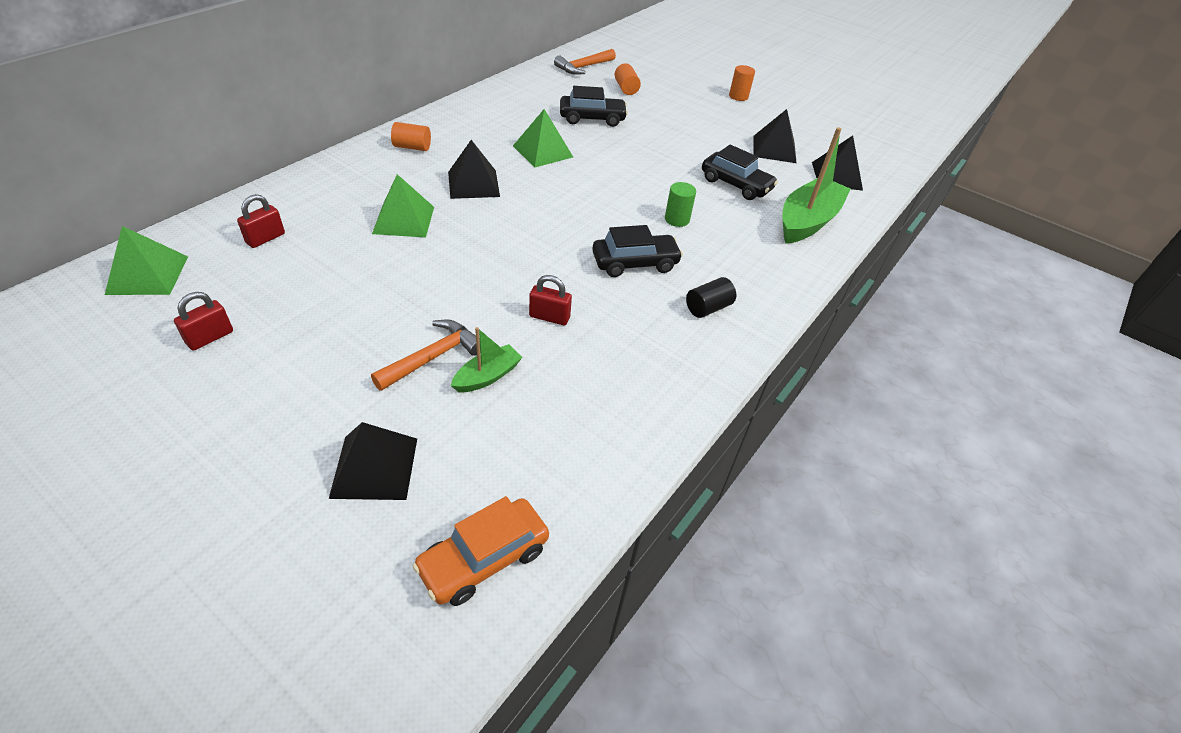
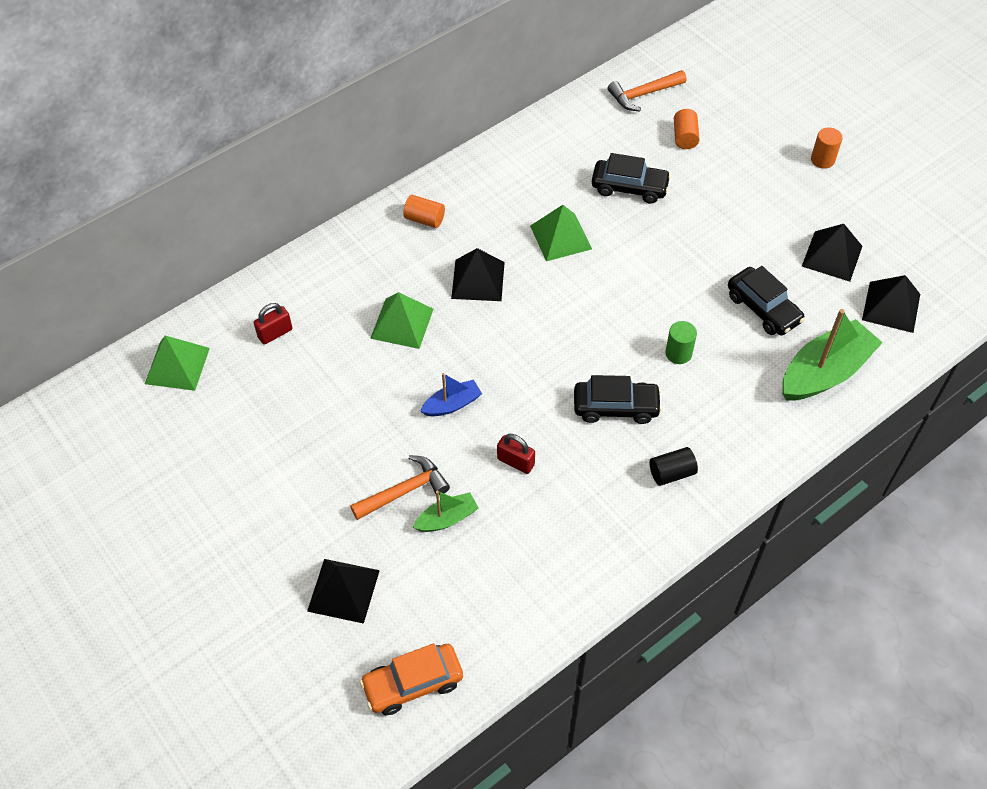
camera: 20 degrees right, 10 degrees up
red padlock [174,292,233,351] -> none
none -> blue boat [420,373,482,416]

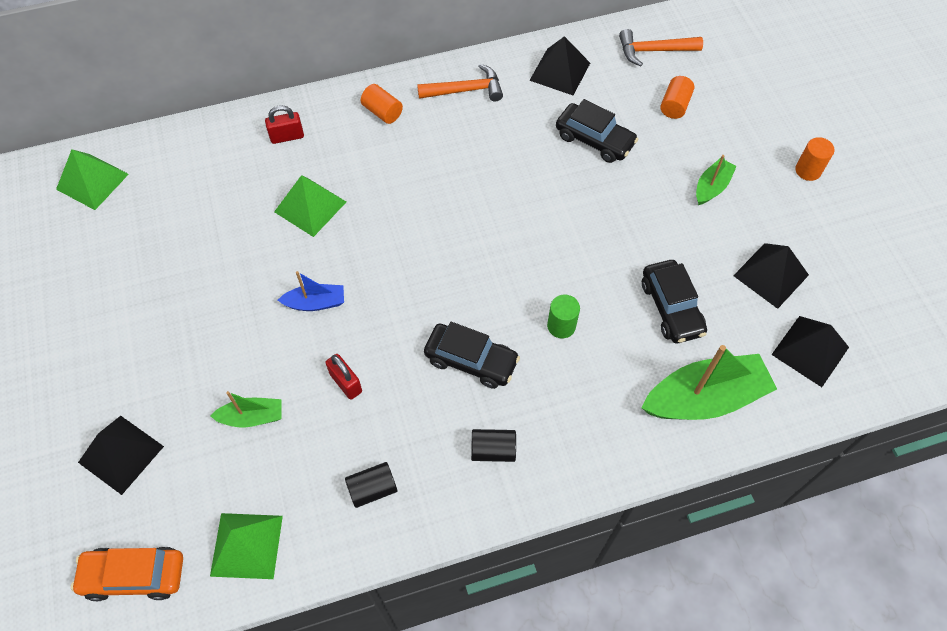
camera: 20 degrees right, 5 degrees up
red padlock [254,303,293,345] -> red padlock moved to [265,105,304,144]
orange hammer [350,455,450,520] -> orange hammer moved to [417,64,503,102]
black pyramid [451,248,505,301] -> black pyramid moved to [529,36,590,95]
green pyramid [530,205,592,261] -> green pyramid moved to [210,513,283,579]
none -> black cylinder [345,462,397,508]
none -> green boat [696,155,737,205]

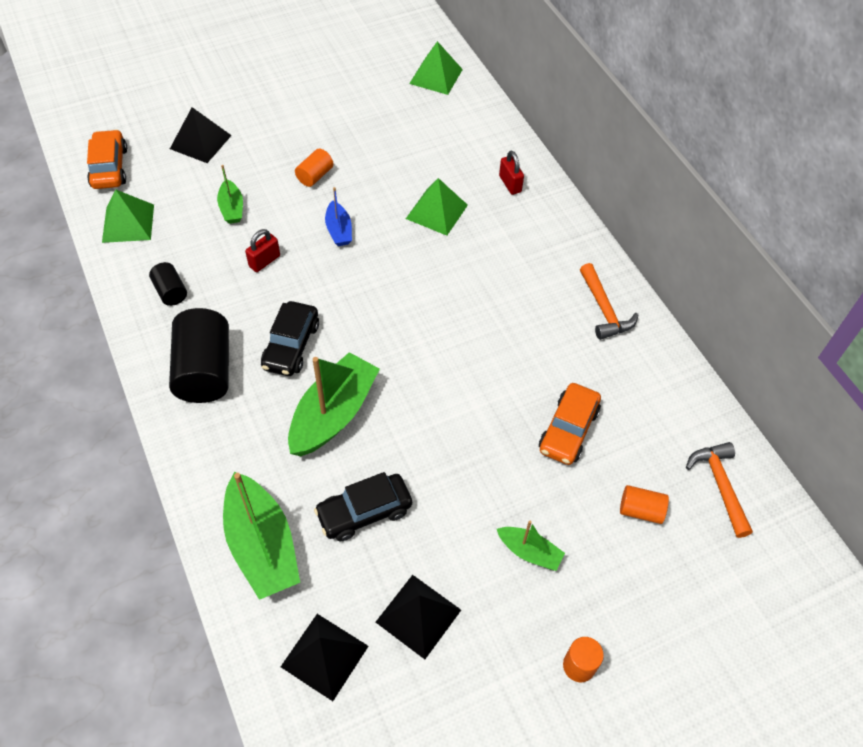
camera: 80 degrees right, 5 degrees down
orange cylinder [361,84,403,124] -> orange cylinder moved to [295,149,333,187]
black cylinder [471,429,516,462] -> black cylinder [169,308,229,403], size x2.01
black pyramid [529,36,590,95] -> none
green cylinder [547,294,580,338] -> green boat [288,352,380,456]
black car [556,99,638,163] -> orange car [539,383,601,465]

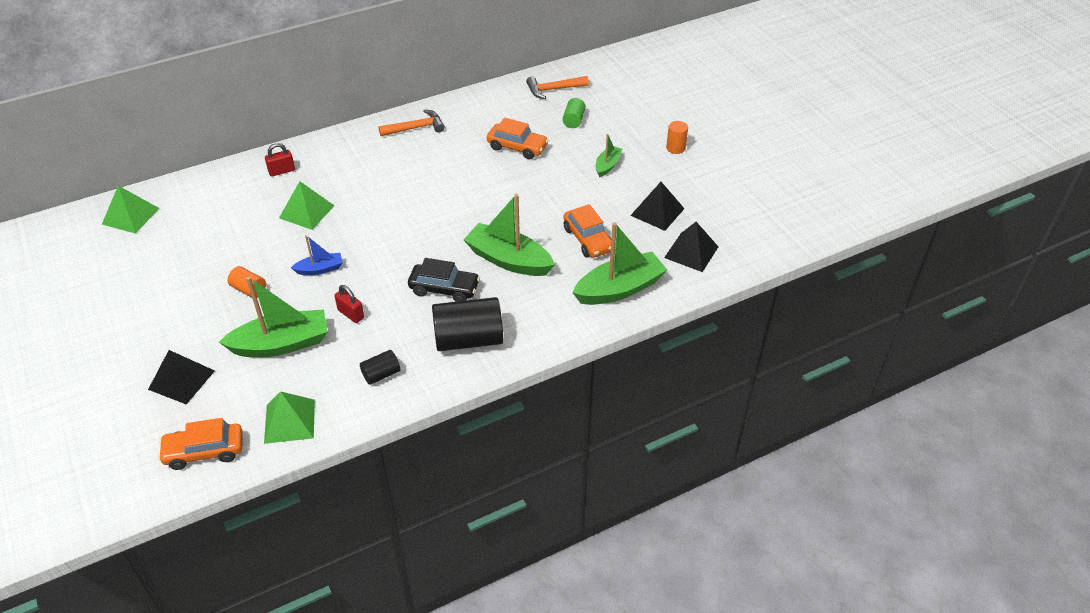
camera: 90 degrees left, 10 degrees down
green boat [217,165,243,224] -> green boat [219,276,328,357], size x1.93
black car [314,472,412,542] -> orange car [563,204,612,258]
orange cylinder [620,485,669,524] -> green cylinder [563,98,586,128]

